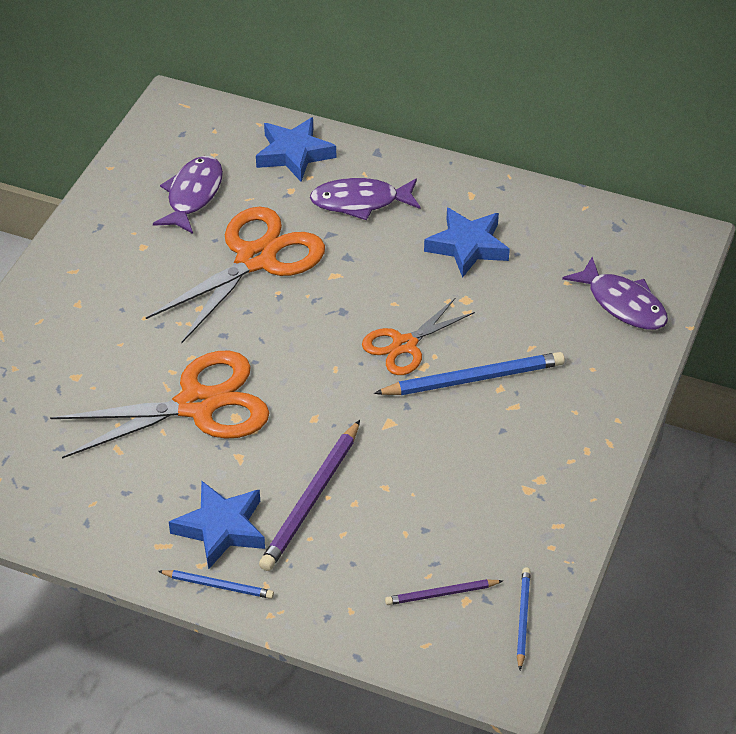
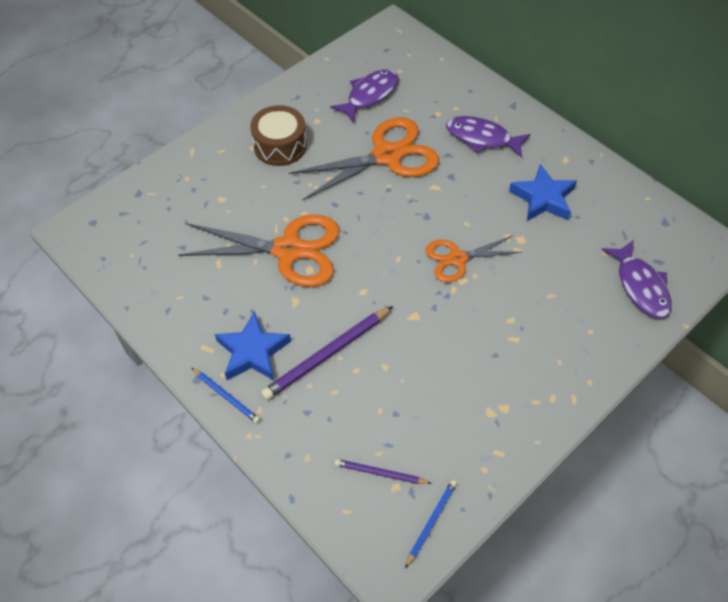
camera: 25 degrees right, 10 degrees up
blue star [256,117,336,182] -> none
blue pencil [374,352,565,395] -> none
none -> brown drum [250,105,307,166]

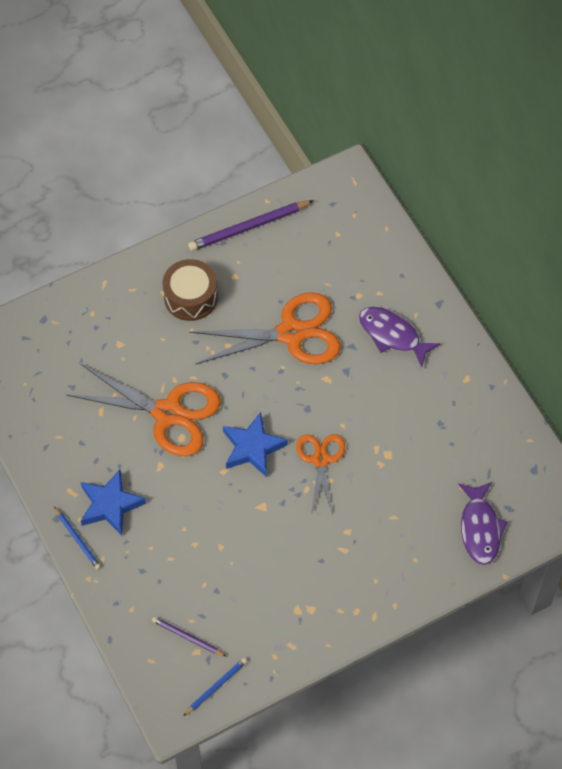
camera: 15 degrees right, 5 degrees up
purple pencil [261,306,393,400] -> purple pencil moved to [188,200,314,251]
purple fish [330,69,399,122] -> none
orange scissors [425,236,522,282] -> orange scissors turned 90 degrees clockwise [296,434,345,515]
blue star [509,164,577,221] -> blue star moved to [223,412,288,476]

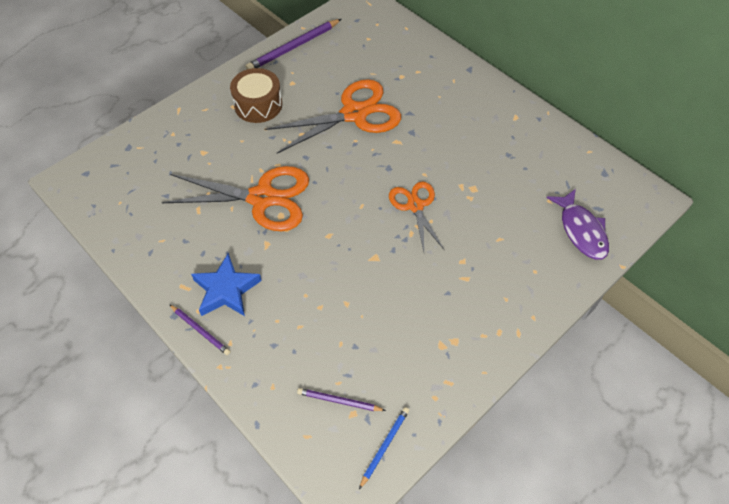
camera: 15 degrees left, 5 degrees down
blue pencil [54,507,101,570] -> purple pencil [169,304,230,355]
blue star [223,412,288,476] -> none
purple fish [359,307,440,367] -> none

